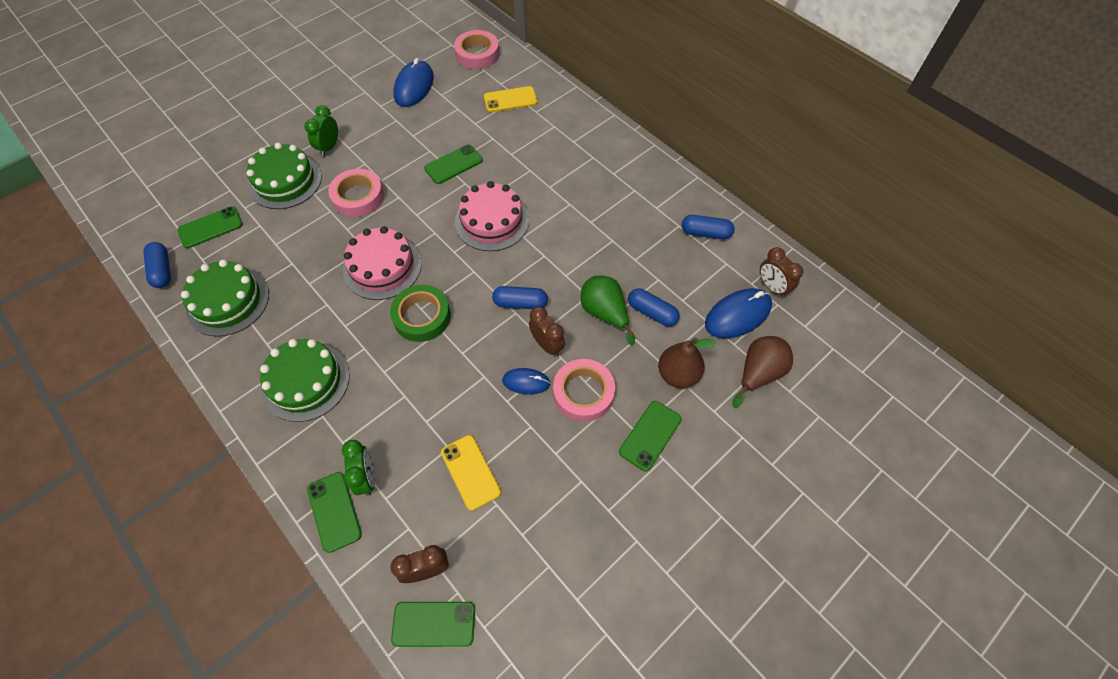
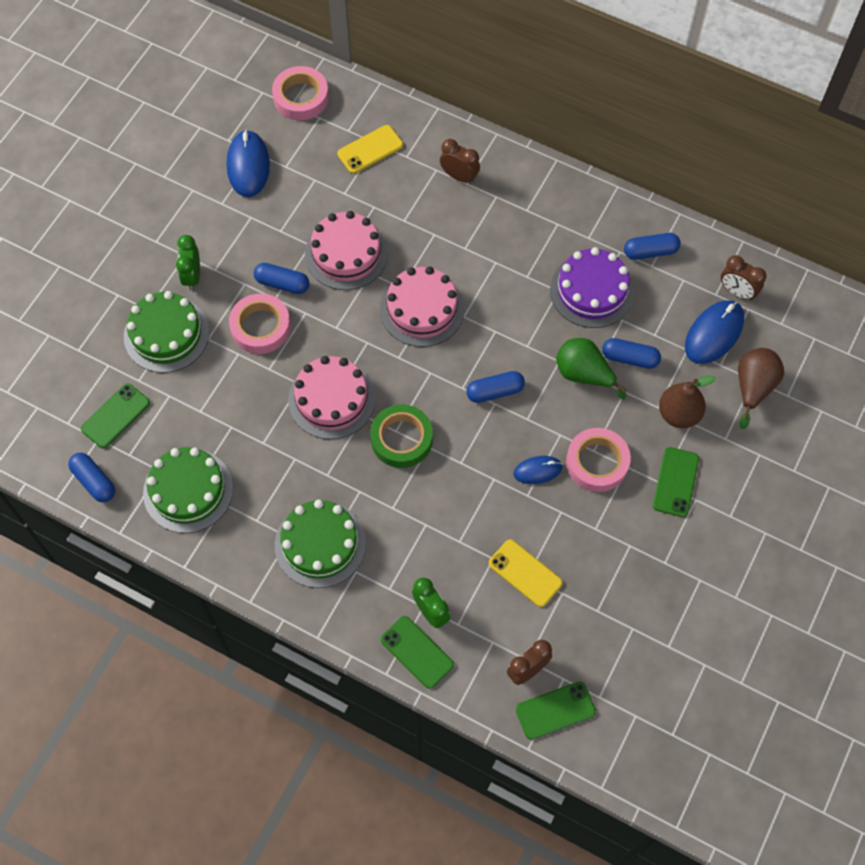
camera: 20 degrees left, 5 degrees up
green phone [424,144,483,184] -> pink cake [305,211,388,290]
brown clock [529,307,566,357] -> brown clock moved to [440,139,480,184]
none -> blue capsule [254,263,309,294]
none -> purple cake [550,247,634,328]

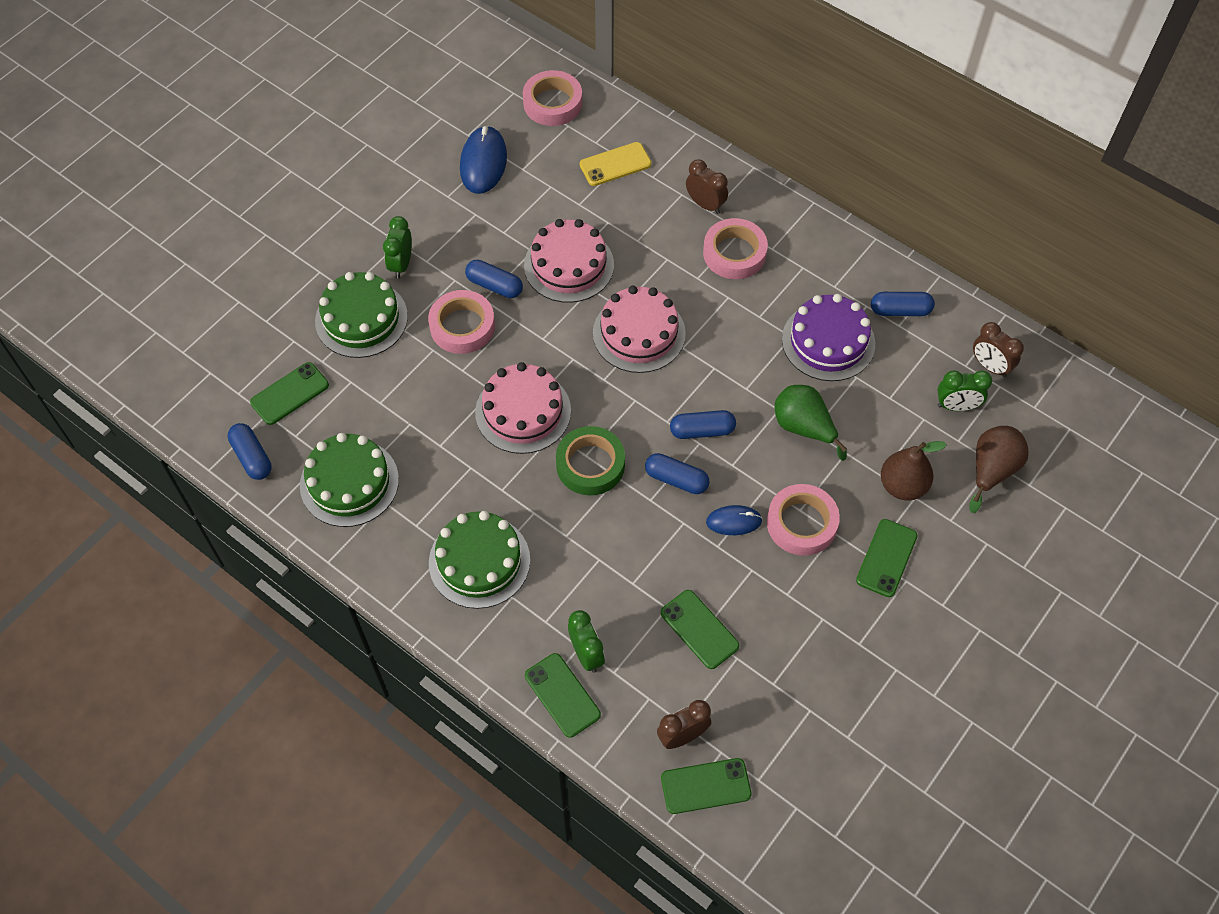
camera: 10 degrees right, 5 degrees down
yellow phone [489,539,563,607] -> green phone [661,590,740,669]
blue capsule [602,338,661,369] -> blue capsule moved to [645,453,710,494]
blue mouse [685,300,744,364] -> green clock [938,370,992,411]
none -> pink tape [703,218,768,279]

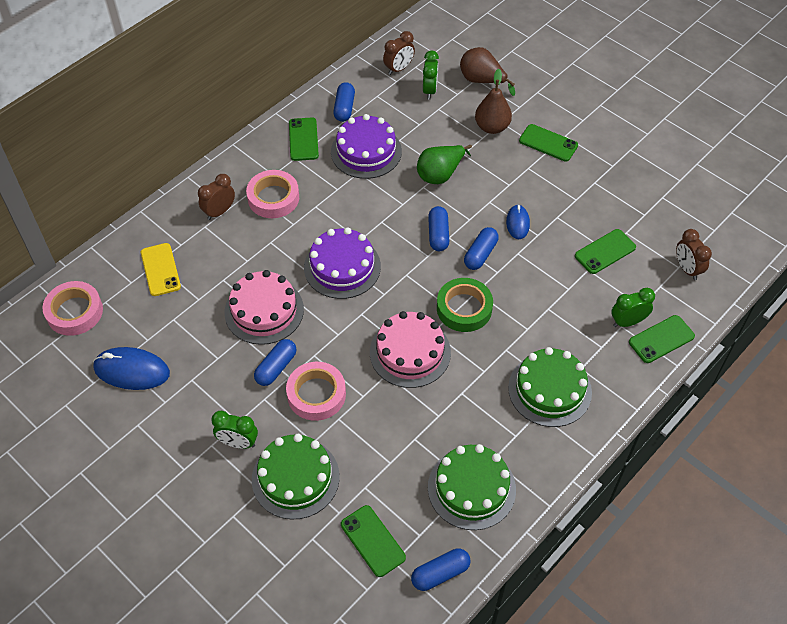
camera: 85 degrees left, 5 degrees down
pink cake [593,285,686,373] -> purple cake [304,227,381,299]
green phone [661,758,752,814] -> green phone moved to [289,117,319,161]
pink tape [767,484,840,556] -> none

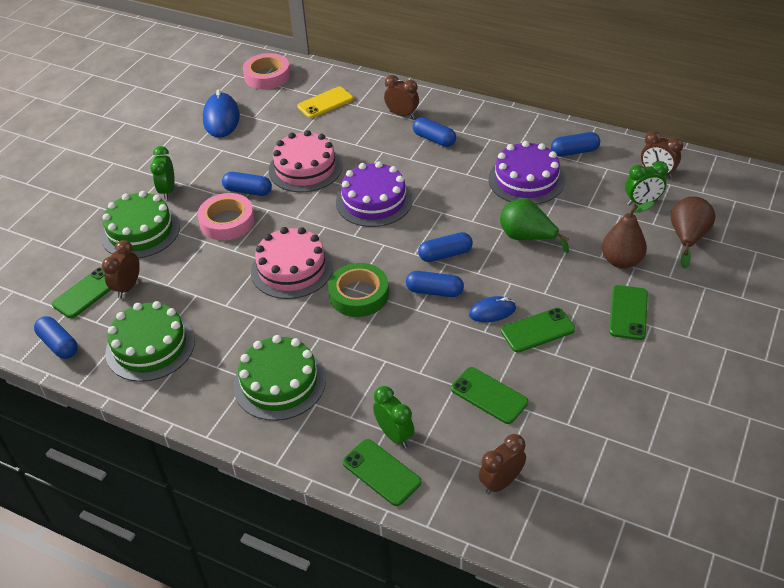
camera: 75 degrees right, 10 degrees down
pink tape [246,170,299,218] -> blue capsule [413,117,456,147]
green phone [289,117,319,161] -> green phone moved to [501,308,575,352]
none -> brown clock [102,240,140,298]

